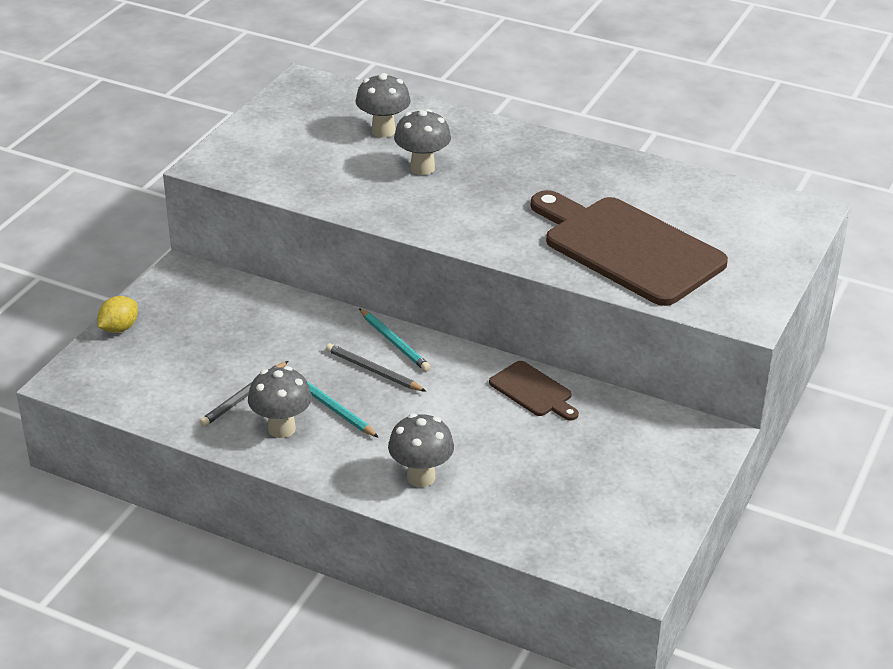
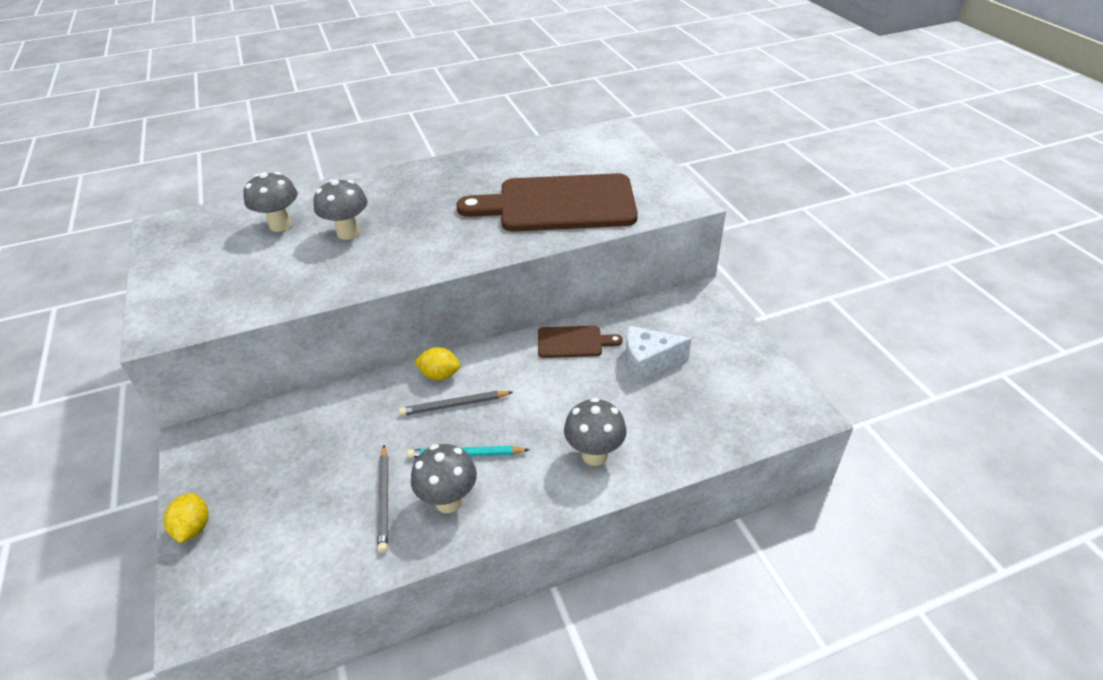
camera: 45 degrees left, 5 degrees up
turquoise pencil [359,308,430,371] -> yellow lemon [414,347,460,380]
none -> white cheese [626,326,691,382]

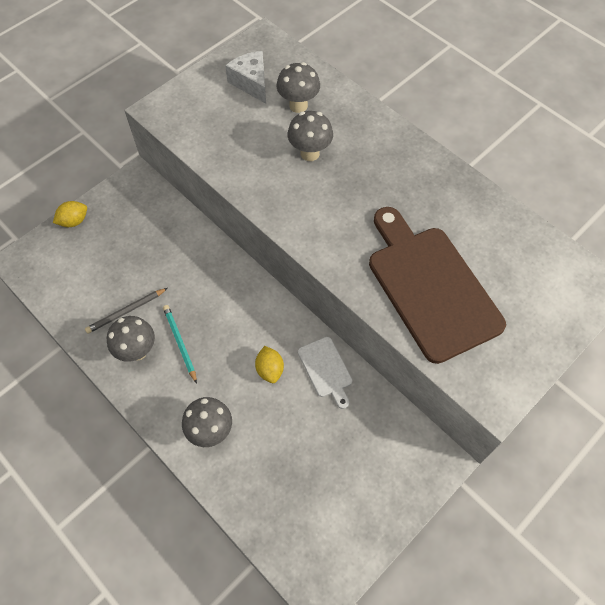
camera: 65 degrees right, 20 degrees up
grey pencil [399,391,513,416] -> none
yellow lemon [414,347,460,380] -> yellow lemon moved to [255,346,284,383]
brown cutting board [538,326,623,358] -> white cutting board [298,337,352,409]
white cheese [626,326,691,382] -> white cheese moved to [225,51,266,104]

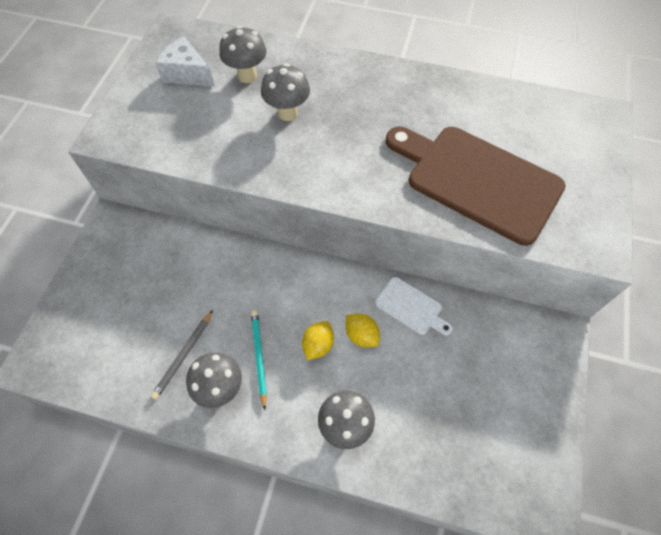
camera: 30 degrees left, 0 degrees up
yellow lemon [53,201,87,227] -> yellow lemon moved to [302,321,334,360]
turquoise pencil [163,305,197,384] -> turquoise pencil turned 45 degrees clockwise [251,310,267,410]

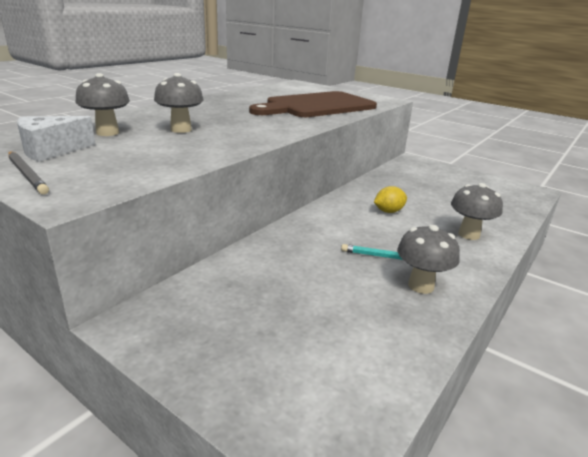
camera: 70 degrees left, 35 degrees down
grey pencil [151,310,213,400] -> grey pencil moved to [8,151,49,194]
yellow lemon [302,321,334,360] -> none
white cutting board [375,277,453,336] -> none

